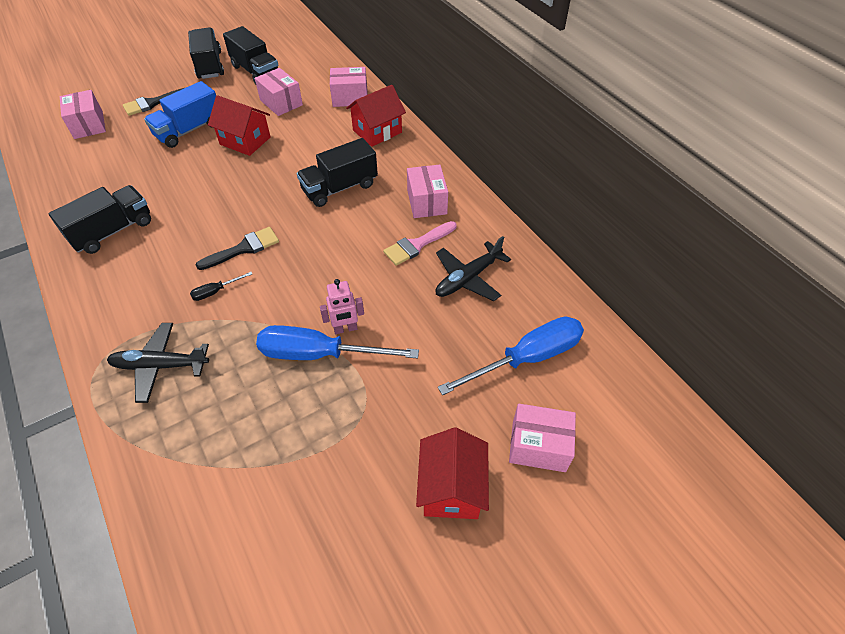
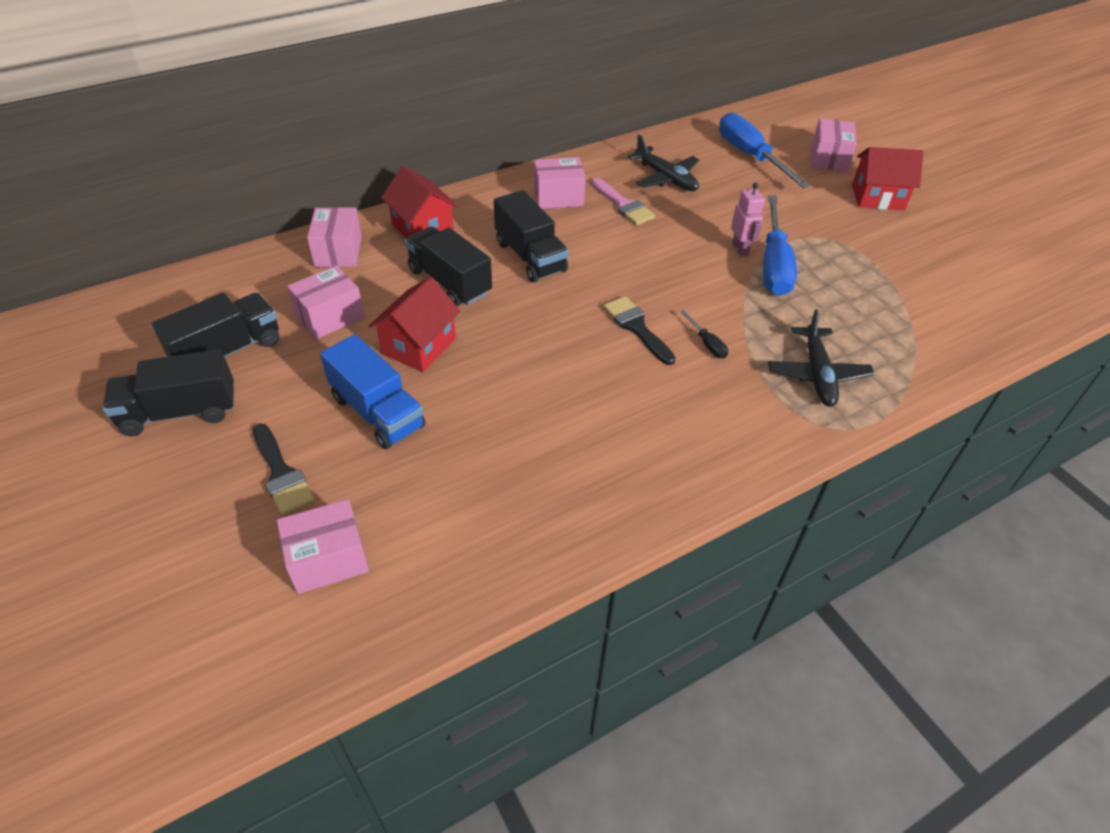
camera: 90 degrees left, 5 degrees down
black truck [49,185,151,254] -> black truck moved to [405,226,492,306]

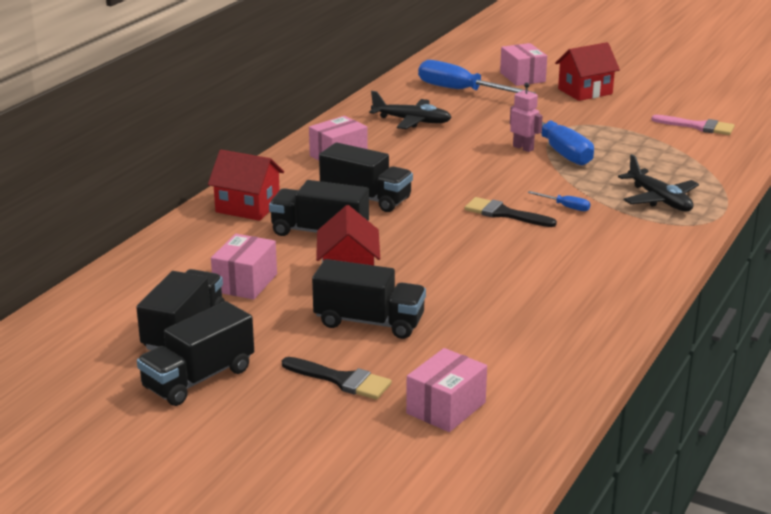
camera: 30 degrees left, 20 degrees down
pink box [307,207,362,267] -> none
blue truck [320,334,426,449] -> black truck [312,259,426,339]
pink brush [591,178,655,225] -> pink brush moved to [651,115,735,135]
black screwdriver [680,310,728,358] -> blue screwdriver [528,191,591,211]

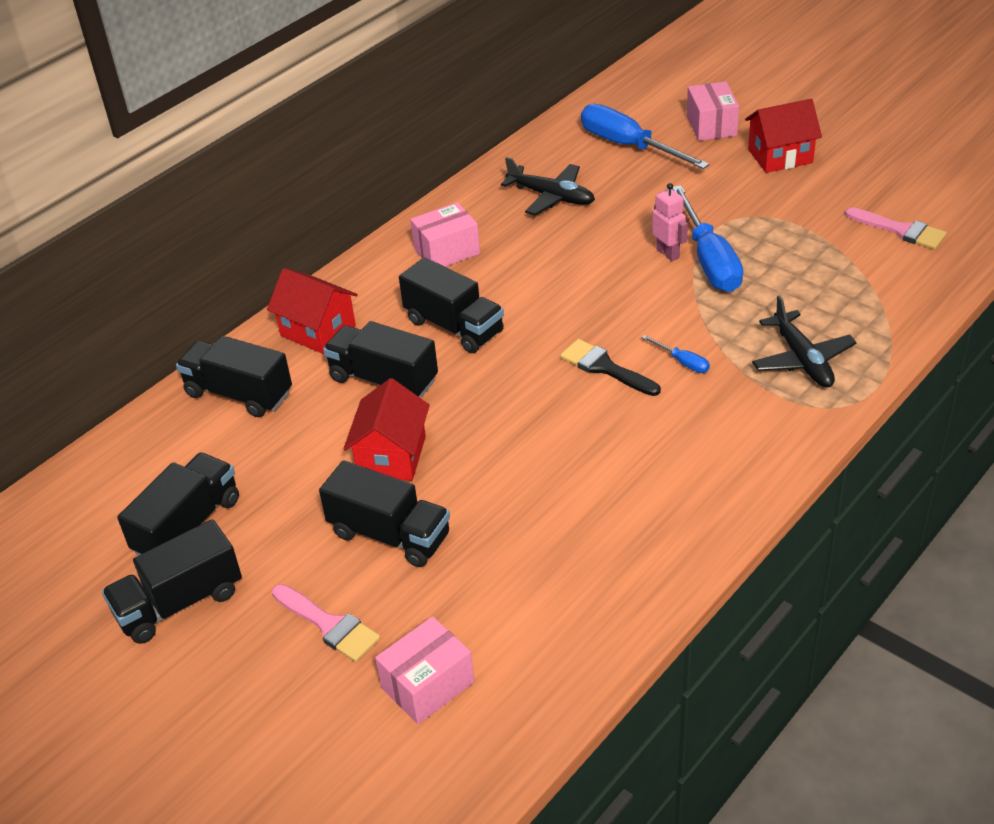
camera: 15 degrees right, 15 degrees up
pink box [211,234,277,300] -> none
black brush [282,357,392,400] -> pink brush [272,584,380,662]
none -> black truck [176,336,292,417]

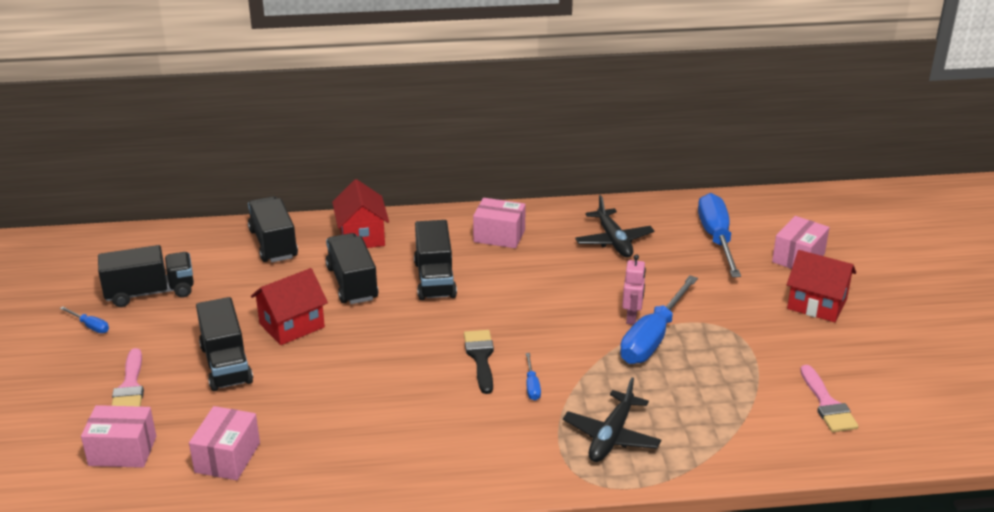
camera: 40 degrees right, 10 degrees down
black truck [102,519,242,644] -> blue screwdriver [60,307,109,333]
none -> pink box [189,406,260,480]

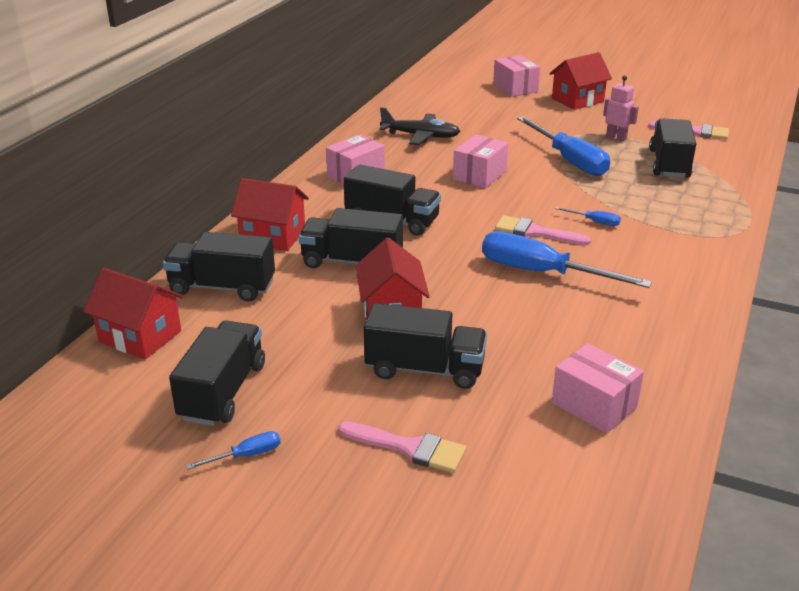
camera: 60 degrees left, 0 degrees up
pink box [81,405,156,468] -> pink box moved to [453,134,508,188]
black brush [464,330,494,394] -> pink brush [495,215,591,245]
black plane [563,377,661,462] -> none
pink robot [622,254,646,325] -> pink robot moved to [603,76,639,142]
blue screwdriver [698,193,741,277] -> blue screwdriver moved to [482,231,652,288]
none -> red house [83,268,184,359]
none -> black truck [649,118,696,178]

